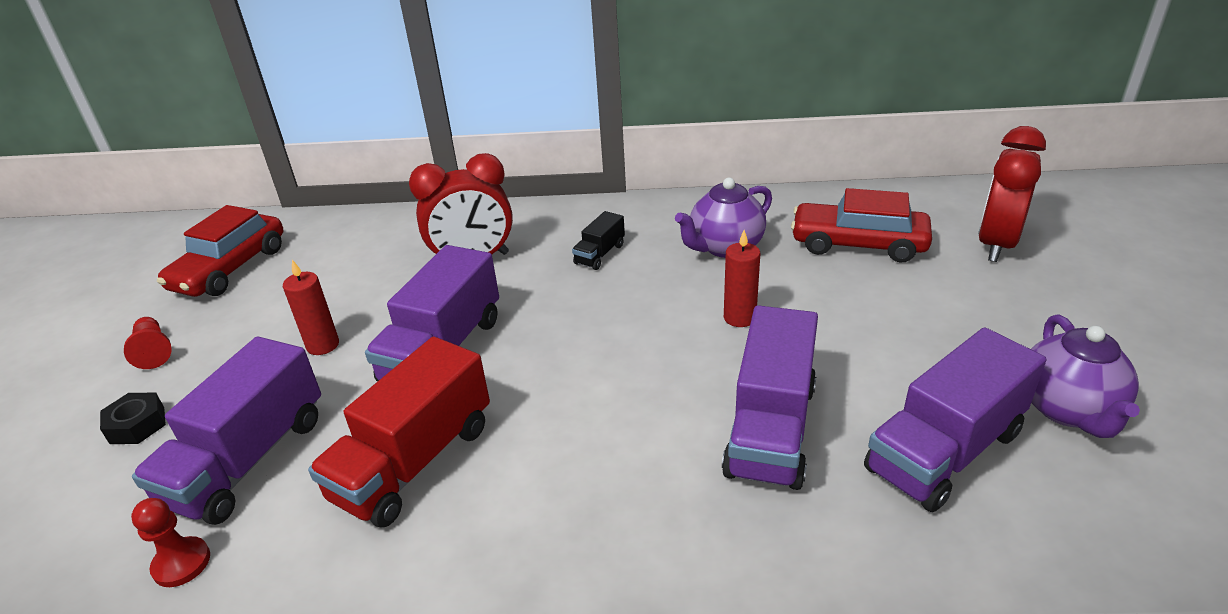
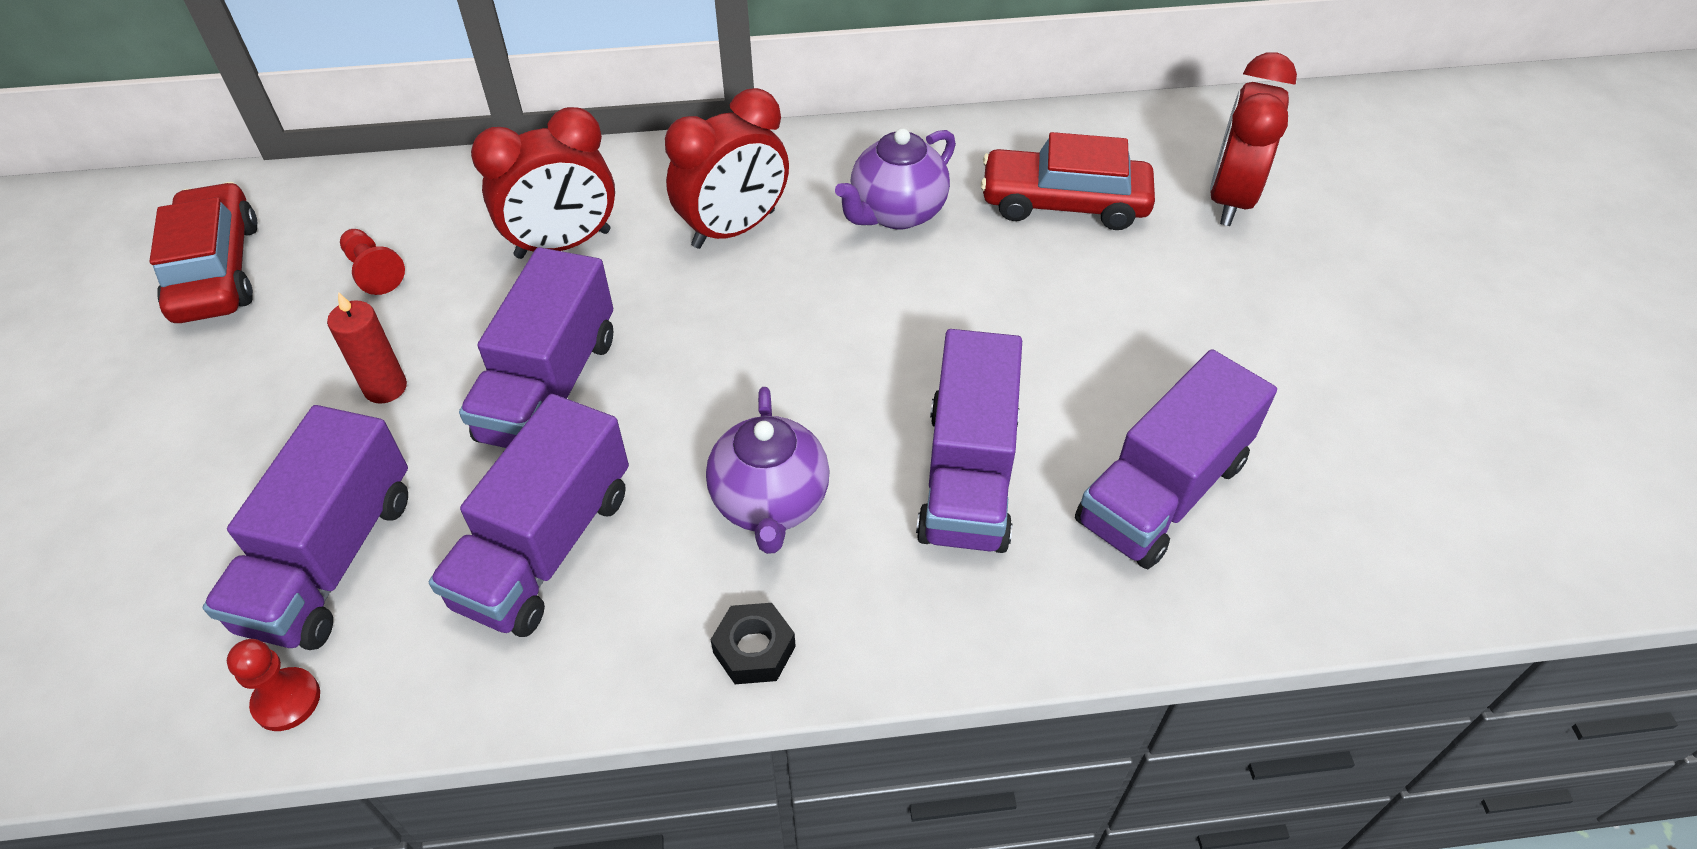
camera: 10 degrees left, 15 degrees up
black nut [100,393,166,444] -> black nut moved to [710,603,796,684]
red pawn [124,317,172,369] -> red pawn moved to [340,229,405,295]
red car [157,205,283,297] -> red car turned 150 degrees clockwise [150,182,257,323]
red truck [308,337,490,528] -> purple truck [429,394,629,637]
black truck [572,211,625,270] -> red clock [665,88,789,249]
red candle [724,230,760,327] -> none
purple teapot [1031,315,1140,438] -> purple teapot moved to [706,387,830,554]

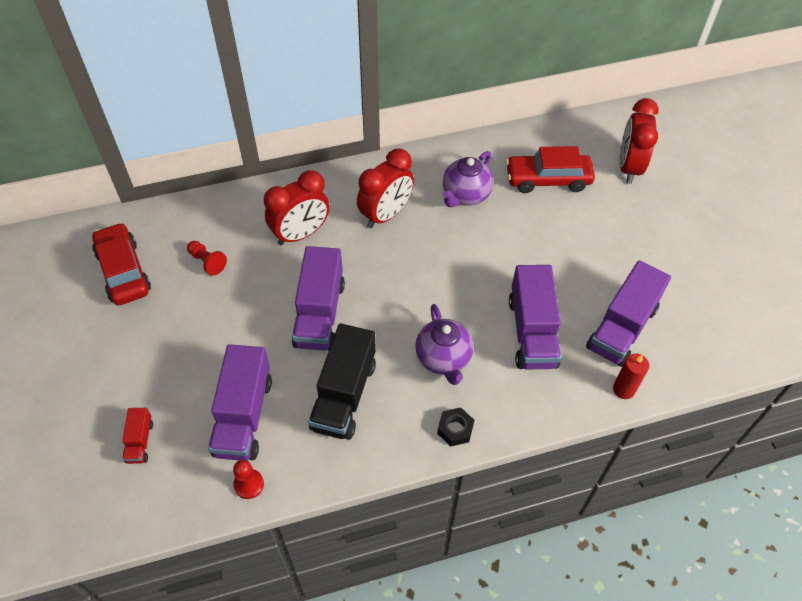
camera: 10 degrees left, 5 degrees up
red candle [327,292,407,404] -> red candle moved to [613,354,649,399]
purple truck [429,394,629,637] -> black truck [308,323,376,440]
none -> red truck [122,408,153,464]

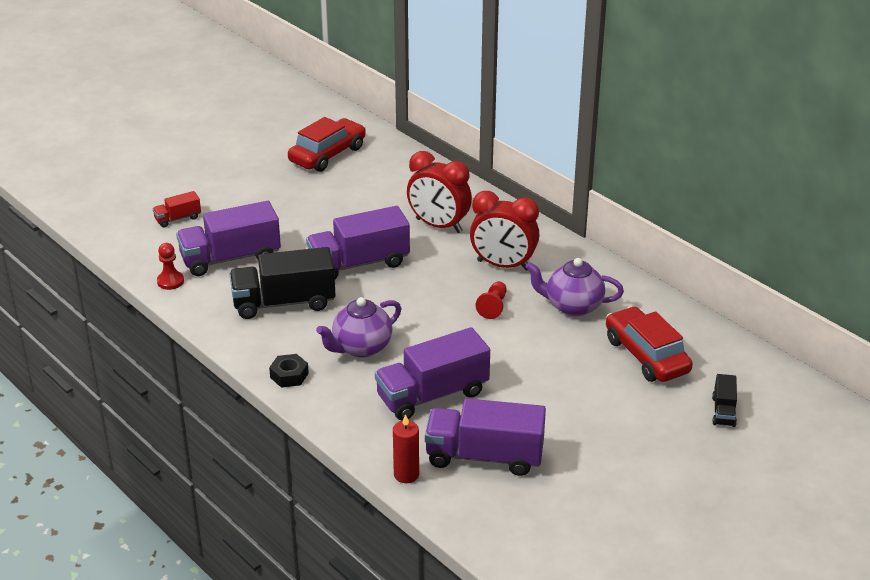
camera: 65 degrees right, 20 degrees down
red pawn [187,241,227,276] -> red pawn moved to [475,281,507,319]
red clock [620,98,658,184] -> black truck [712,374,737,427]

